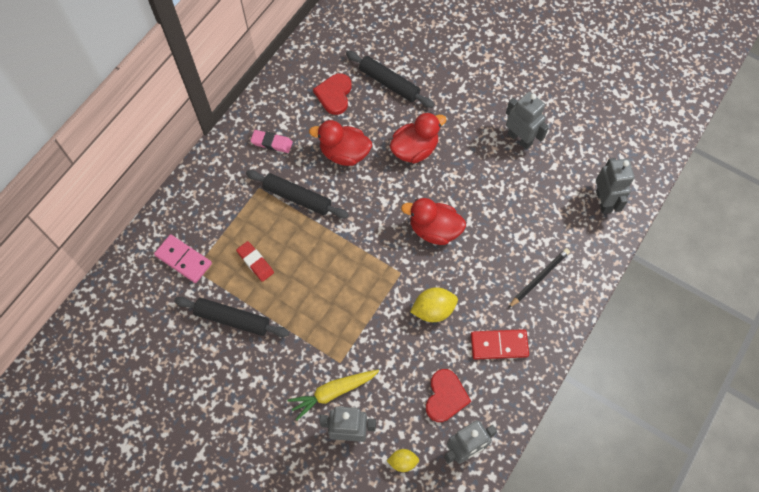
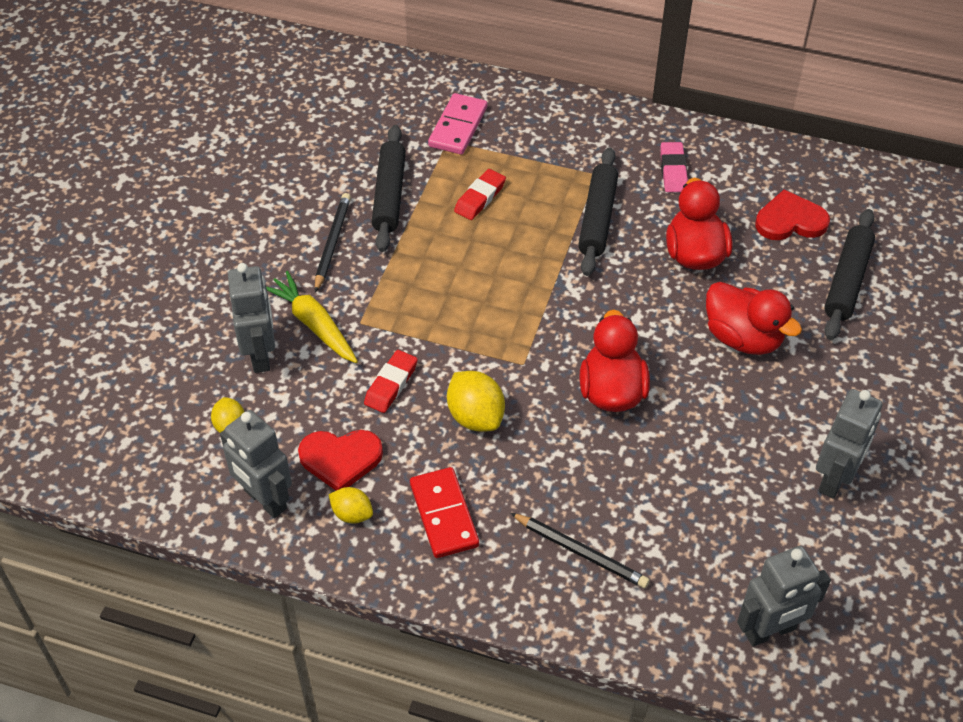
camera: 75 degrees right, 15 degrees down
none -> black pencil [315,193,351,293]
none -> yellow lemon [329,487,373,524]
none -> red eraser [364,350,418,413]

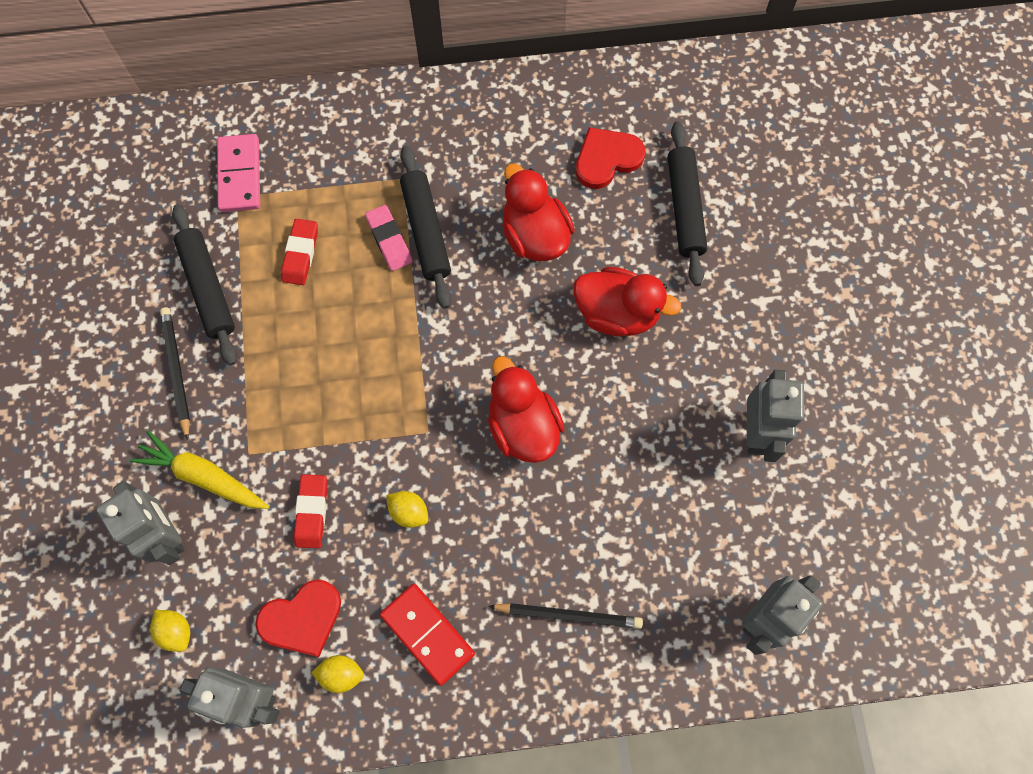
camera: 25 degrees left, 20 degrees up
yellow lemon [447,371,505,432] -> yellow lemon [386,491,428,528], size x0.61
pink eraser [660,142,688,192] -> pink eraser moved to [365,205,413,271]

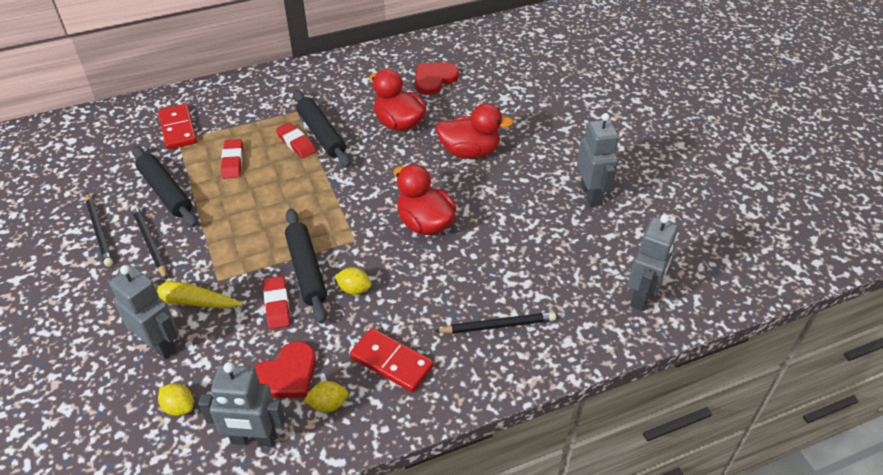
camera: 15 degrees left, 25 degrees down
pink domino [217,134,260,212] -> red domino [158,104,197,150]
pink eraser [365,205,413,271] -> red eraser [276,123,316,158]
black rolling pin [668,121,707,286] -> black rolling pin moved to [285,208,327,324]
none -> black pencil [86,193,113,267]

